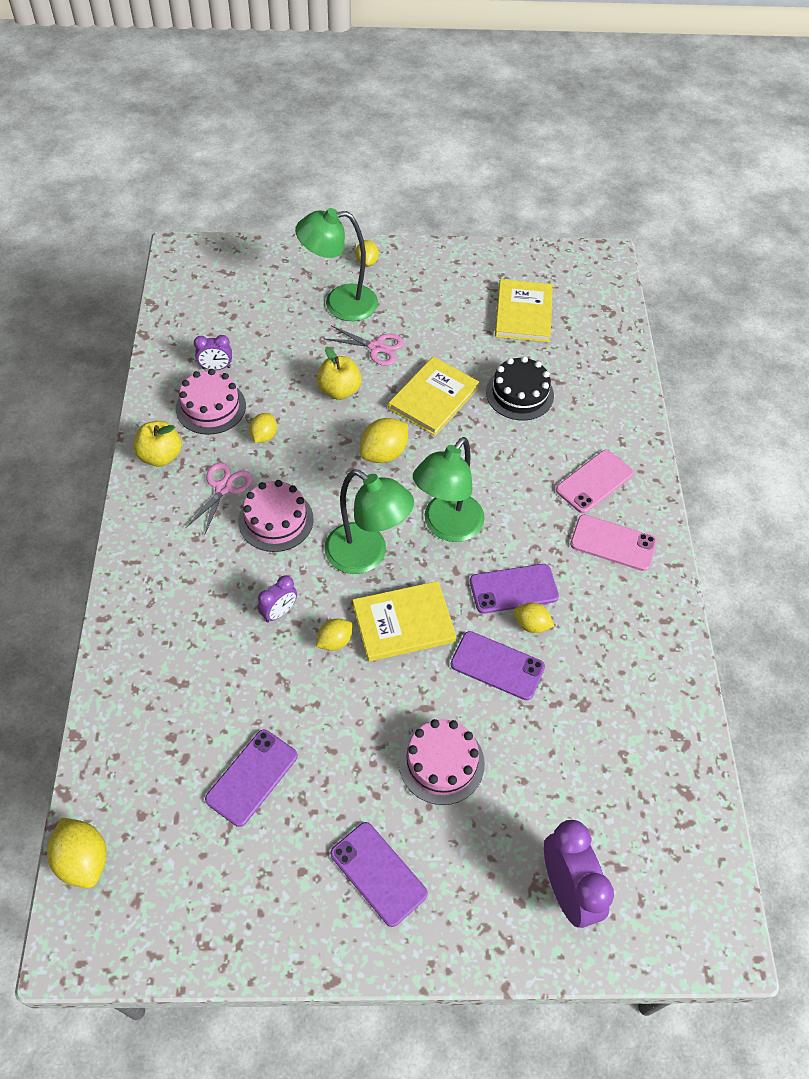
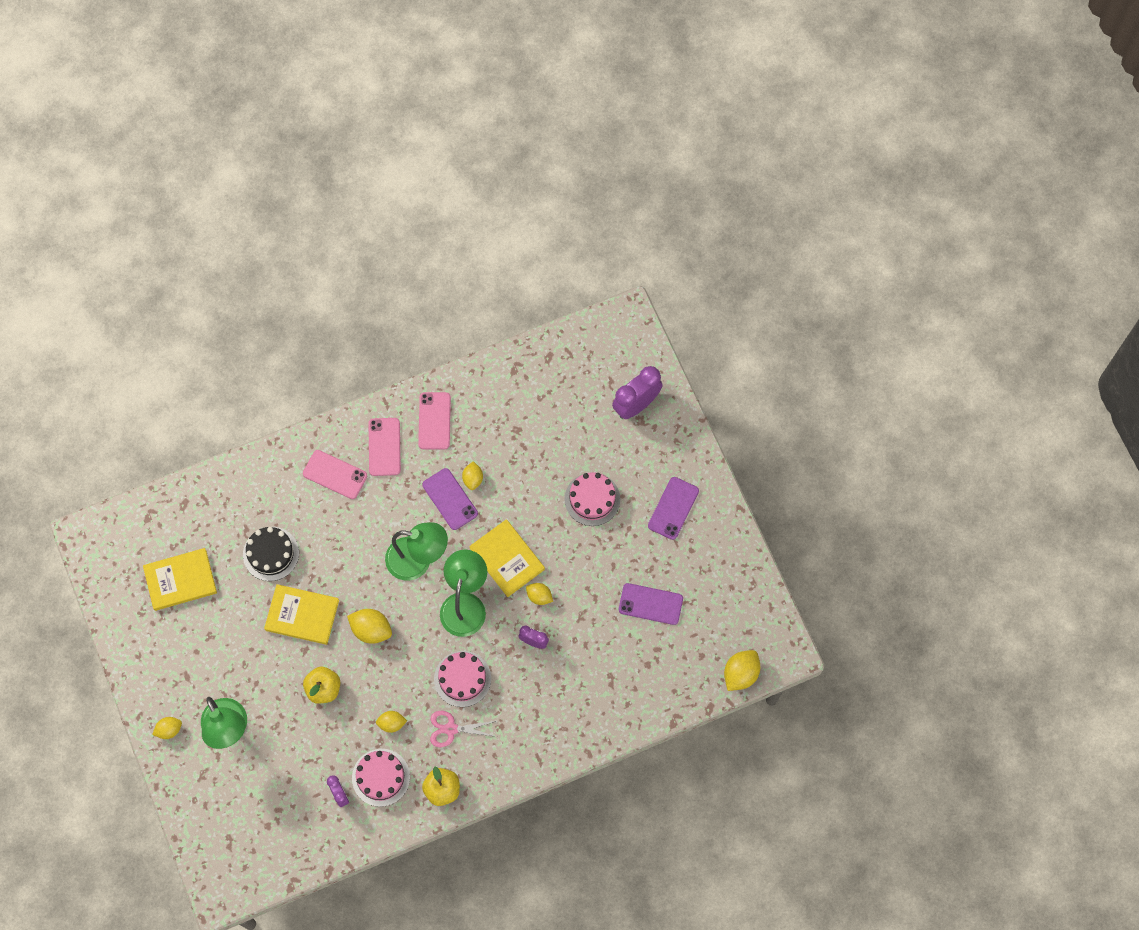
camera: 110 degrees left, 15 degrees up
pink scissors [325,326,404,366] -> none
purple phone [451,631,545,700] -> none
none -> pink phone [418,392,451,449]

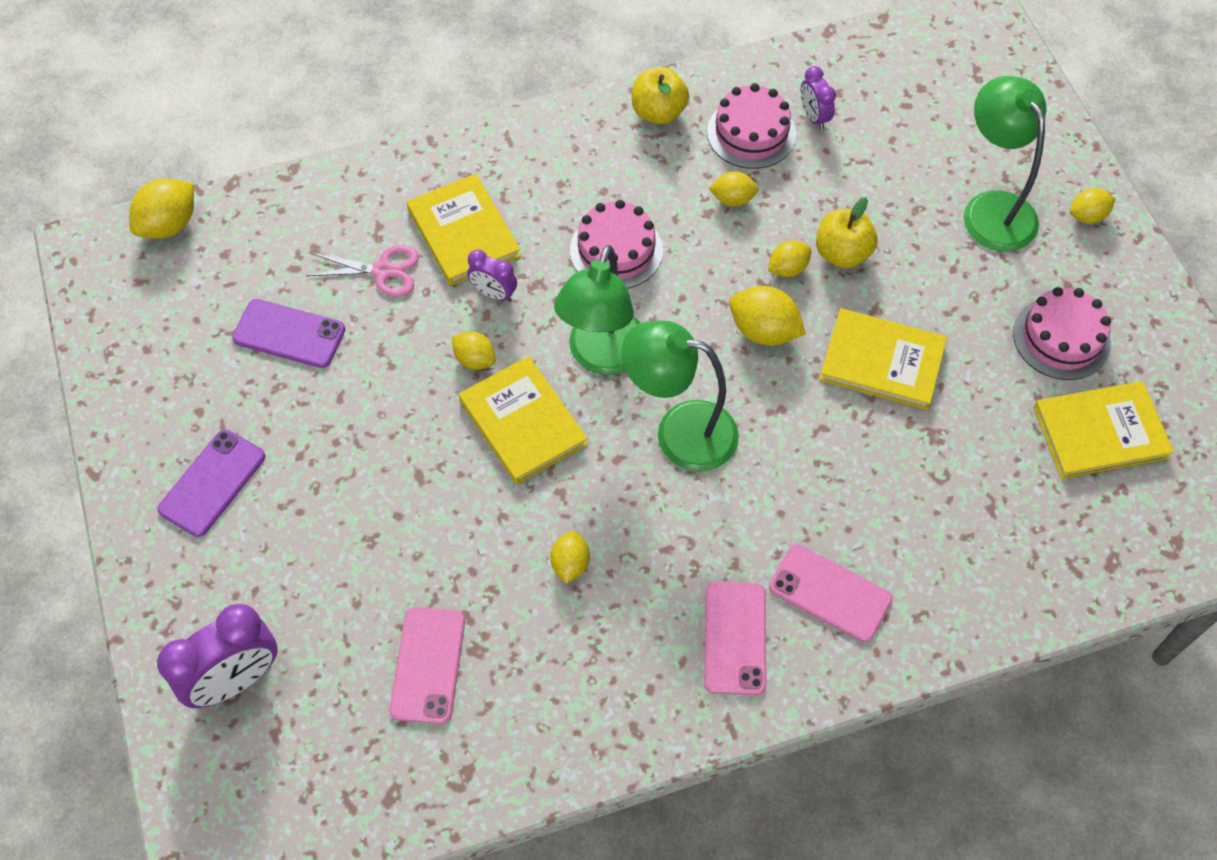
camera: 175 degrees left, 10 degrees down
black cake [243,527,299,581] -> none
pink phone [418,392,451,449] -> pink phone moved to [389,607,465,724]
purple phone [422,468,478,530] -> none
pink scissors [430,711,497,747] -> pink scissors moved to [306,245,419,297]
pink cake [565,472,620,526] -> pink cake moved to [1013,287,1111,380]
none -> yellow book [407,174,521,286]
none -> yellow lemon [768,240,811,277]

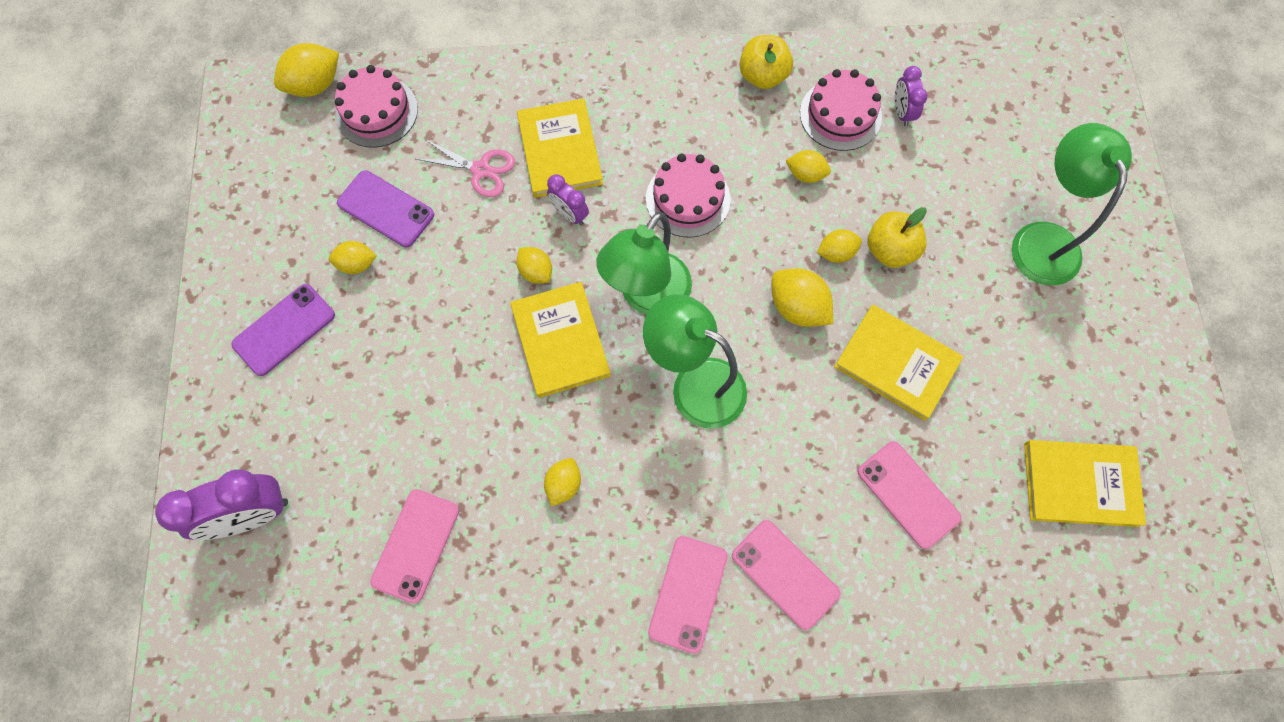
camera: 15 degrees right, 10 degrees up
pink cake [1013,287,1111,380] -> pink cake moved to [335,65,418,148]
yellow lemon [1070,188,1115,224] -> yellow lemon moved to [329,241,377,274]
none -> pink phone [858,441,961,549]

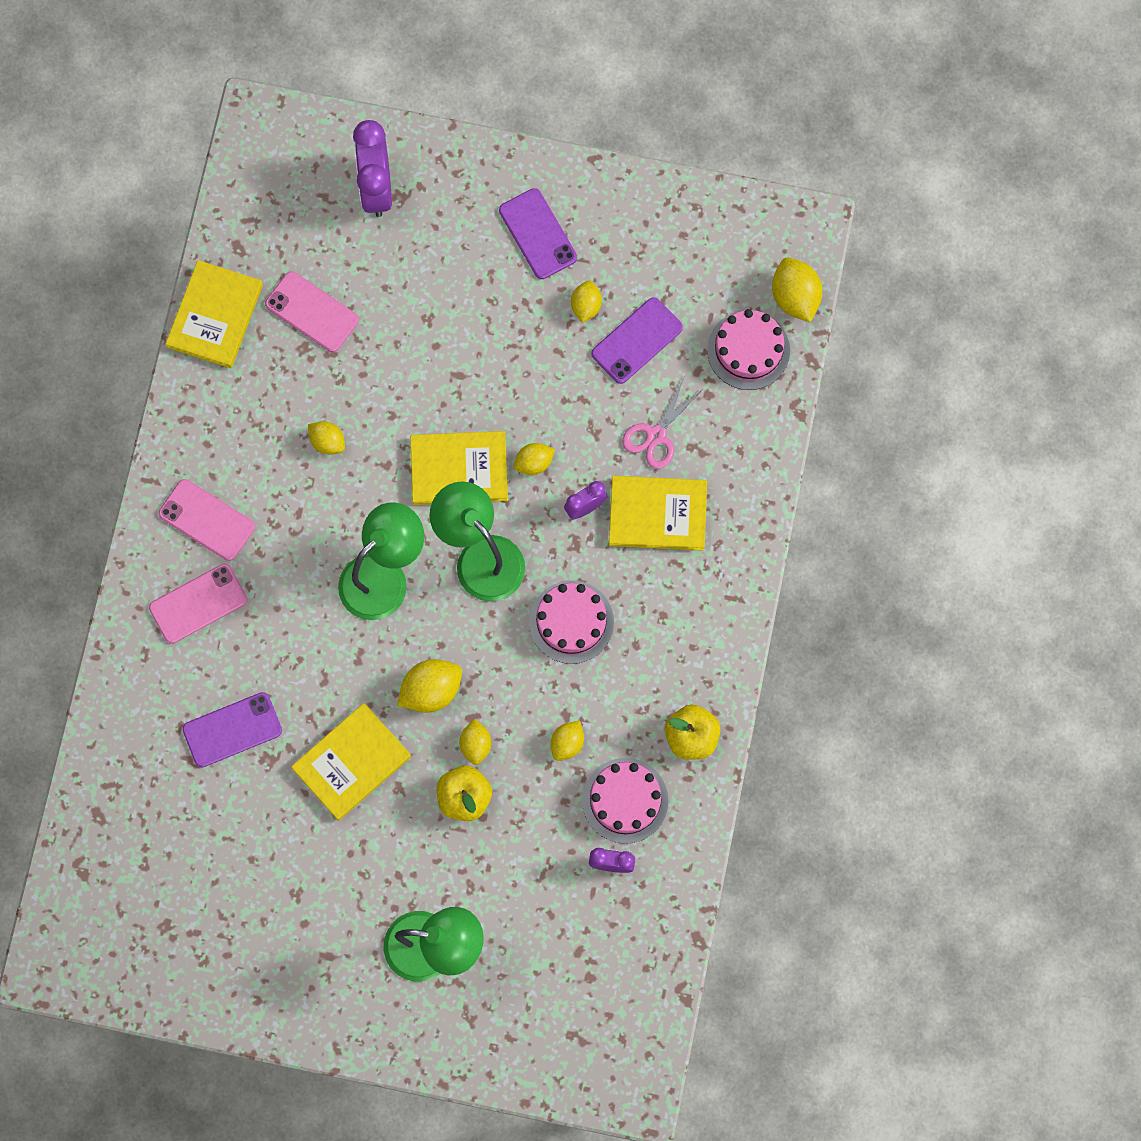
camera: 105 degrees right, 5 degrees up
pink phone [858,441,961,549] -> purple phone [182,692,282,767]
yellow book [1024,440,1146,527] -> yellow book moved to [165,260,263,368]

